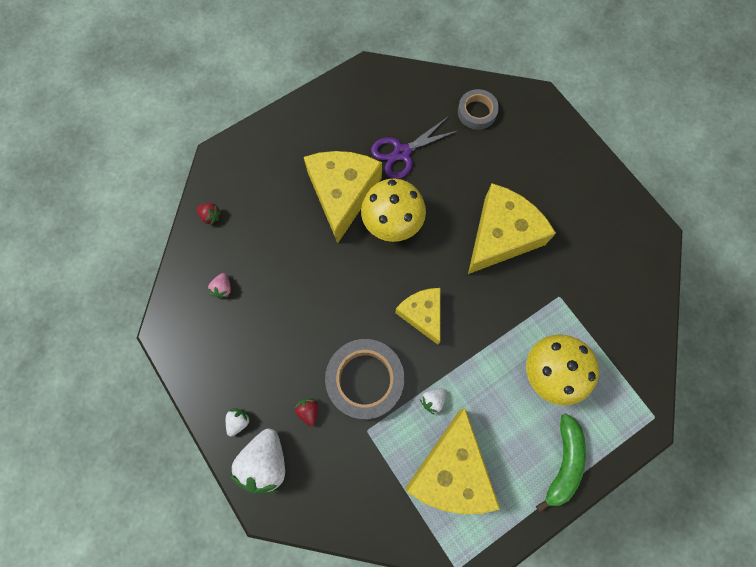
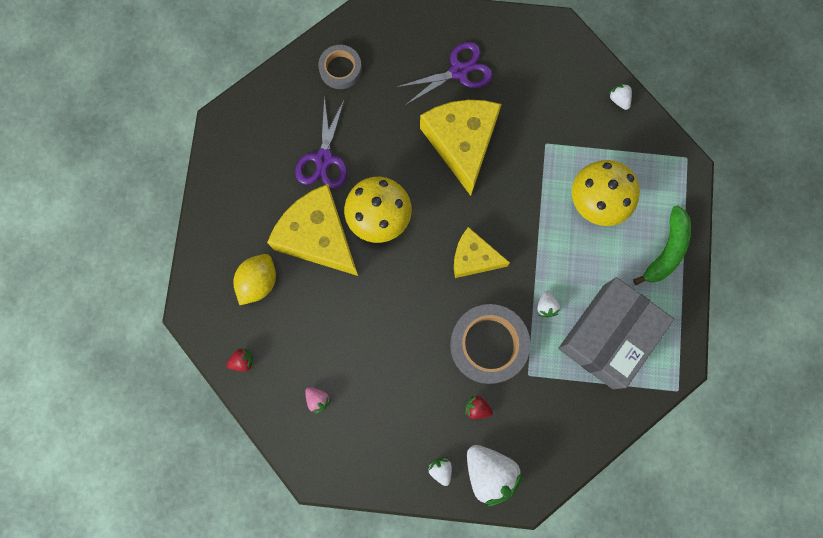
camera: 50 degrees left, 5 degrees up
yellow cheese [405,408,500,514] -> grey box [558,277,674,389]
green banana [536,413,586,512] -> green banana turned 60 degrees clockwise [633,205,691,285]
none -> yellow lemon [233,254,276,305]
none -> purple scissors [397,42,492,105]
none -> white strawberry [609,84,632,110]

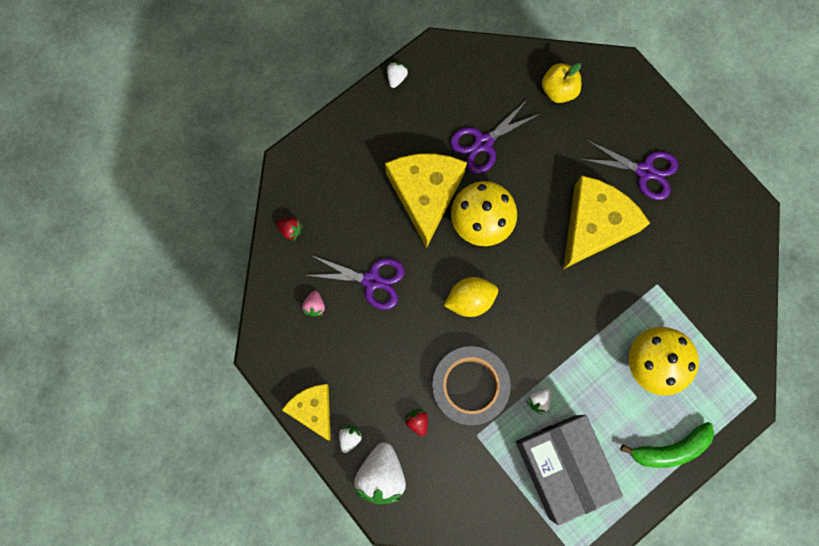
camera: 45 degrees right, 0 degrees up
yellow lemon [233,254,276,305] -> yellow lemon moved to [444,277,498,317]
grey tape [318,45,362,89] -> yellow apple [542,63,581,103]
yellow cheese [454,227,510,278] -> yellow cheese moved to [282,384,331,441]
grey box [558,277,674,389] -> grey box turned 75 degrees clockwise [516,415,623,525]
white strawberry [609,84,632,110] -> white strawberry moved to [387,62,408,88]
none -> purple scissors [305,255,405,310]

